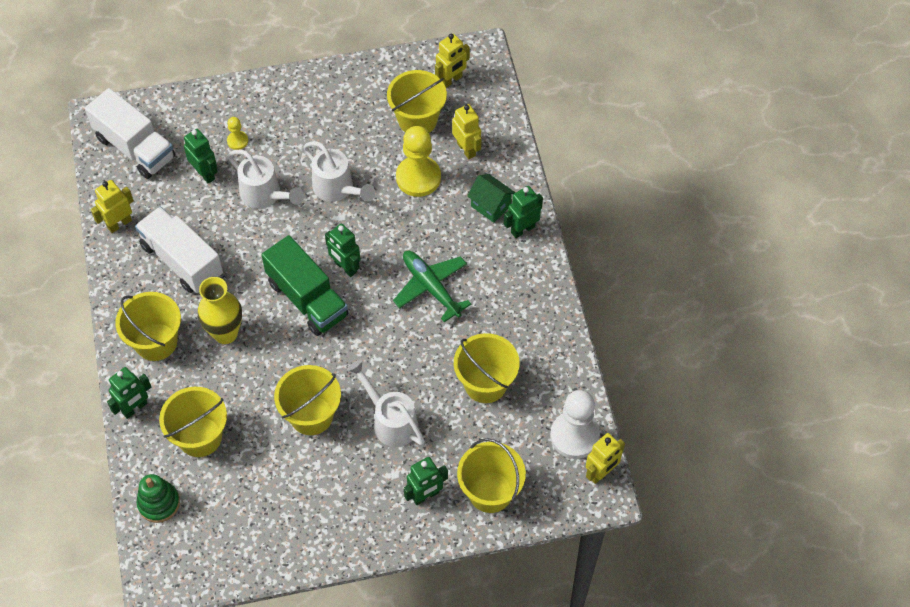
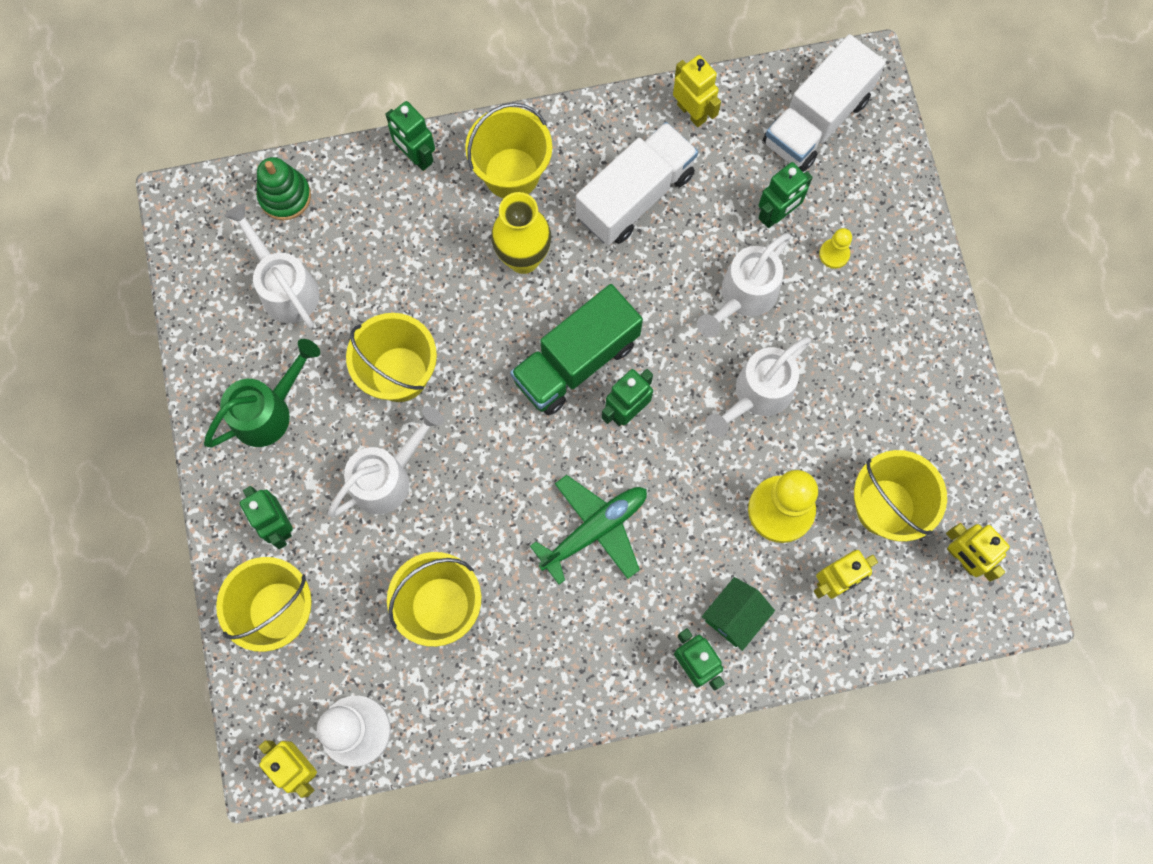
camera: 90 degrees right, 15 degrees up
yellow bucket [159,387,227,457] -> none
none -> green watering can [204,339,320,448]
none -> white watering can [224,203,319,328]

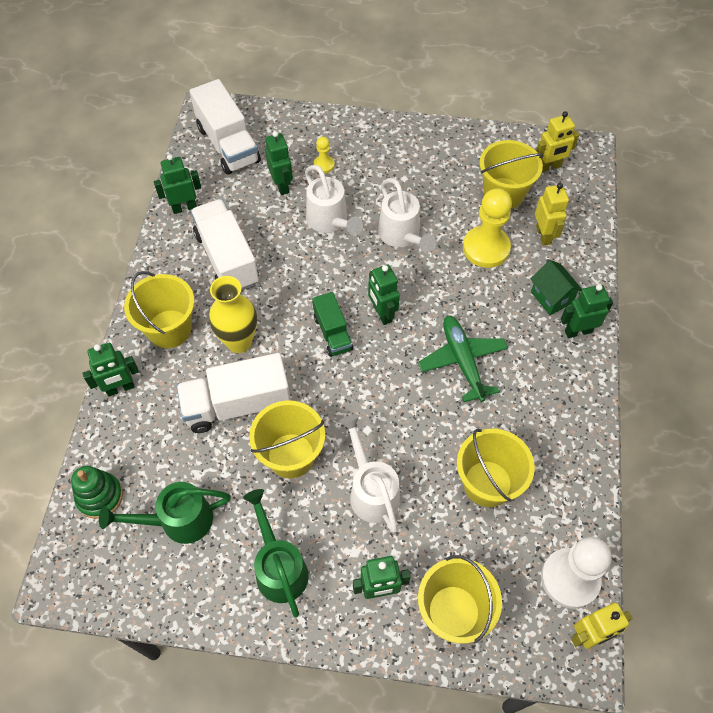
camera: 70 degrees left, 15 degrees down
white watering can [224,203,319,328] -> green watering can [99,482,231,544]
green truck [510,284,643,415] -> green truck [312,292,353,357], size x0.58
yellow robot [673,55,721,127] -> green robot [154,154,201,214]
none -> white truck [176,353,291,433]

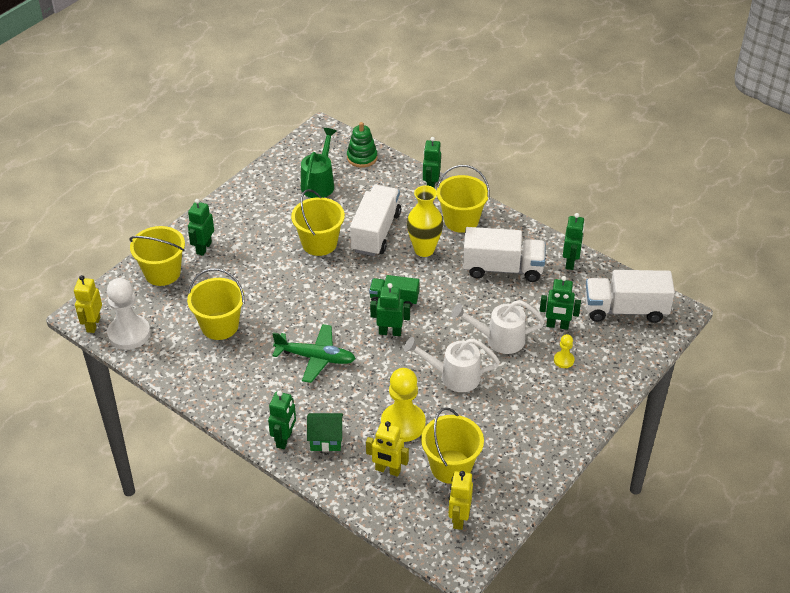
camera: 120 degrees right, 15 degrees down
green watering can [243,489,309,617] -> none
white watering can [339,414,400,533] -> none

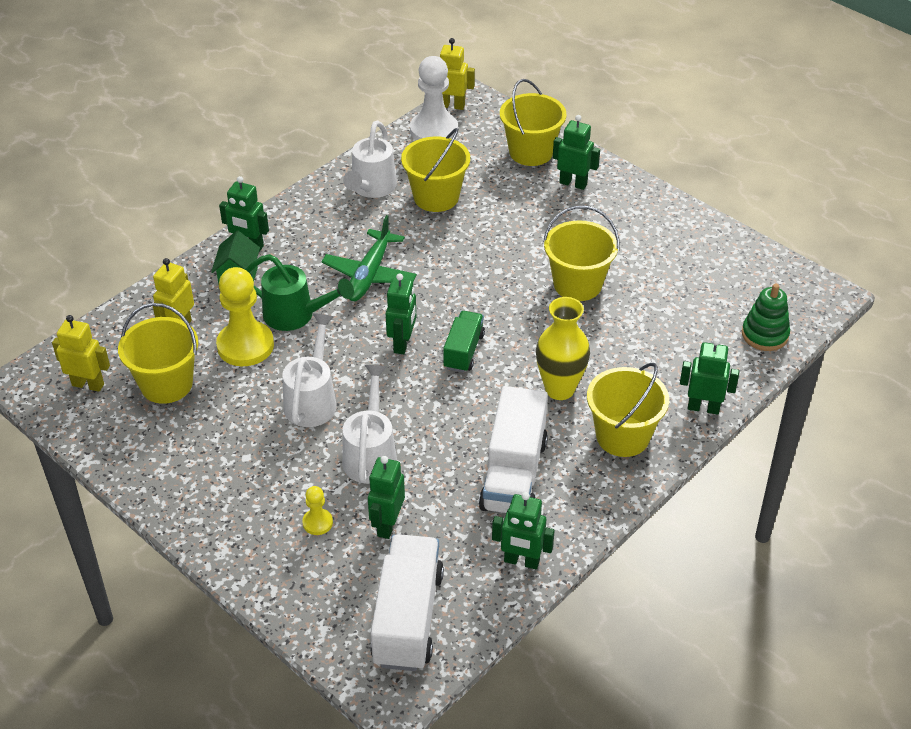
camera: 95 degrees right, 0 degrees up
green watering can [301,128,336,198] -> green watering can moved to [245,254,354,331]
white truck [350,185,401,256] -> none
none -> white watering can [343,121,397,198]

